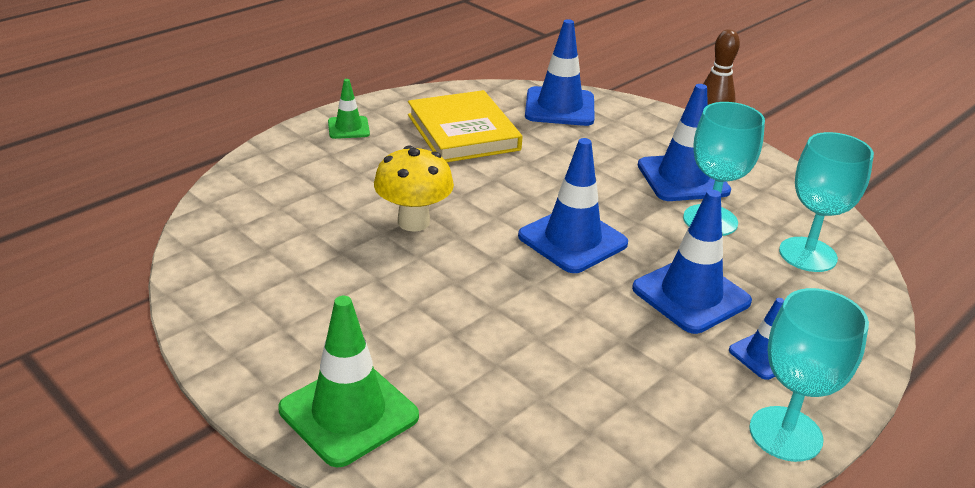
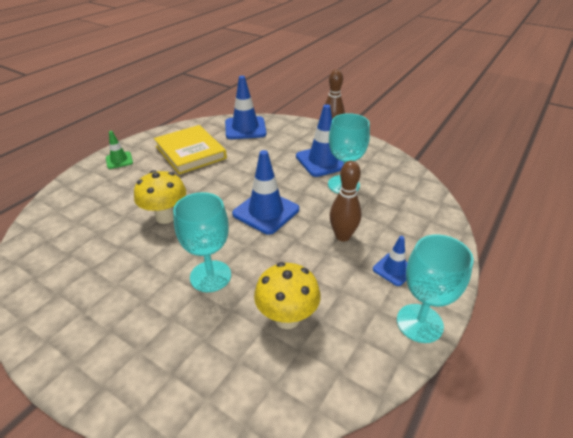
camera: 10 degrees left, 5 degrees up
green traffic cone [278,296,419,468] -> none
blue traffic cone [632,190,752,334] -> brown bowling pin [330,161,361,241]
turquoise goblet [779,132,874,272] -> turquoise goblet moved to [173,192,231,292]
none -> yellow mushroom [254,262,321,329]

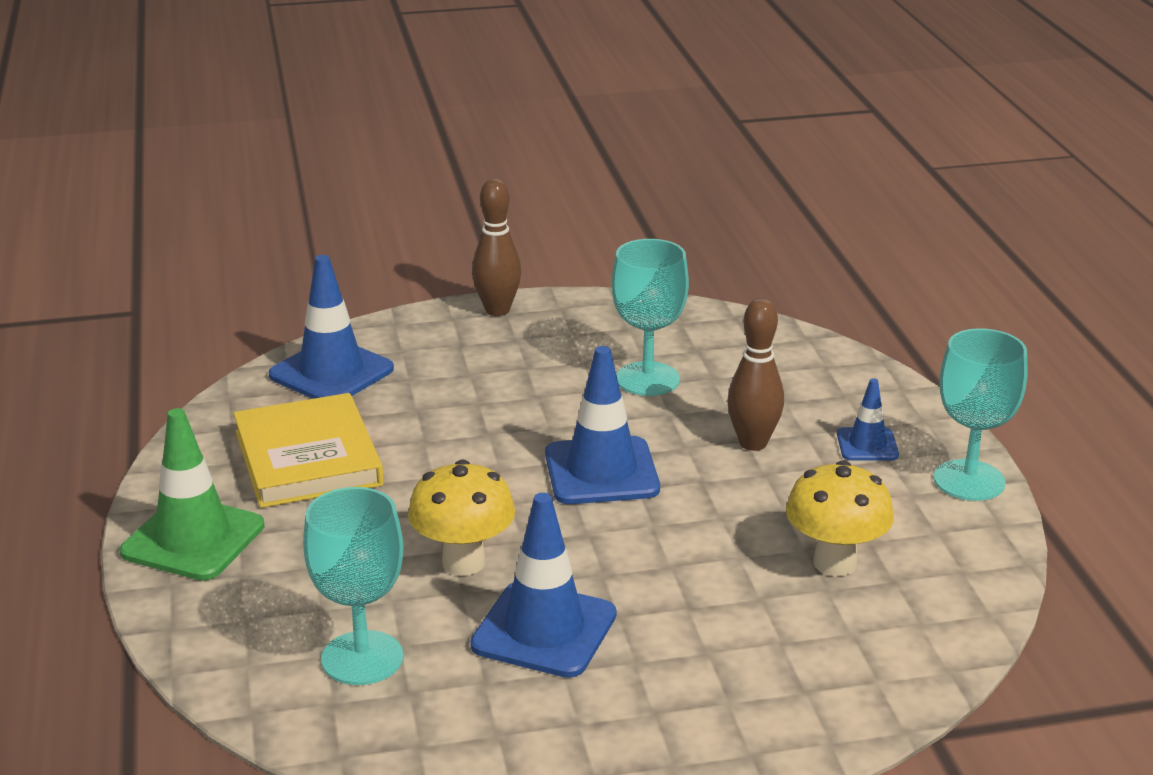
camera: 45 degrees left, 10 degrees down
green traffic cone [106,131,133,169] -> green traffic cone [120,408,265,580], size x1.82
yellow book [154,125,227,175] -> yellow book turned 60 degrees clockwise [233,393,384,508]
turquoise goblet [173,192,231,292] -> turquoise goblet moved to [303,487,403,685]
blue traffic cone [296,104,344,177] -> blue traffic cone moved to [470,493,616,678]

